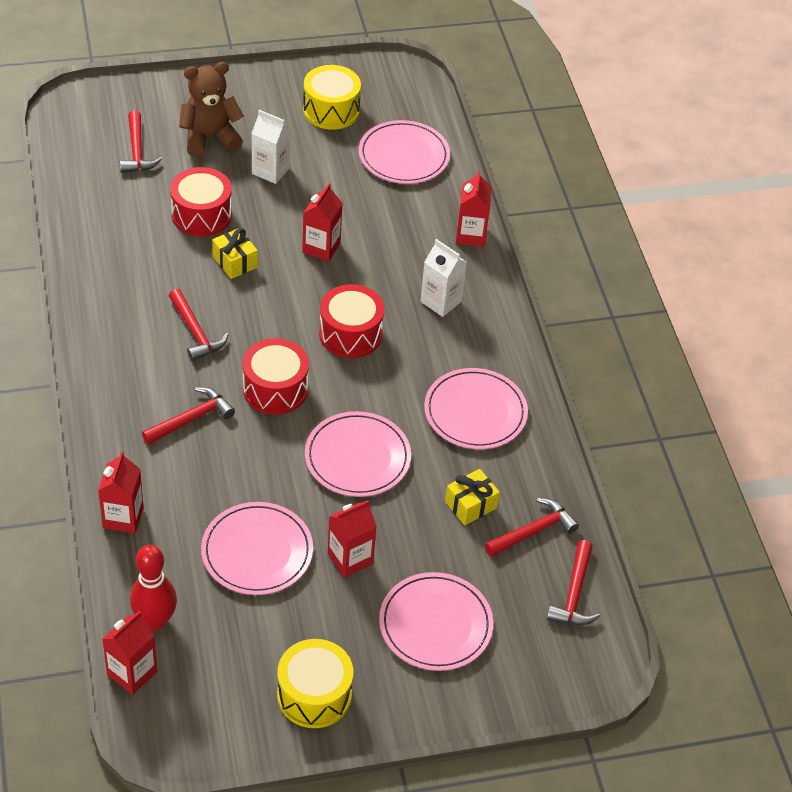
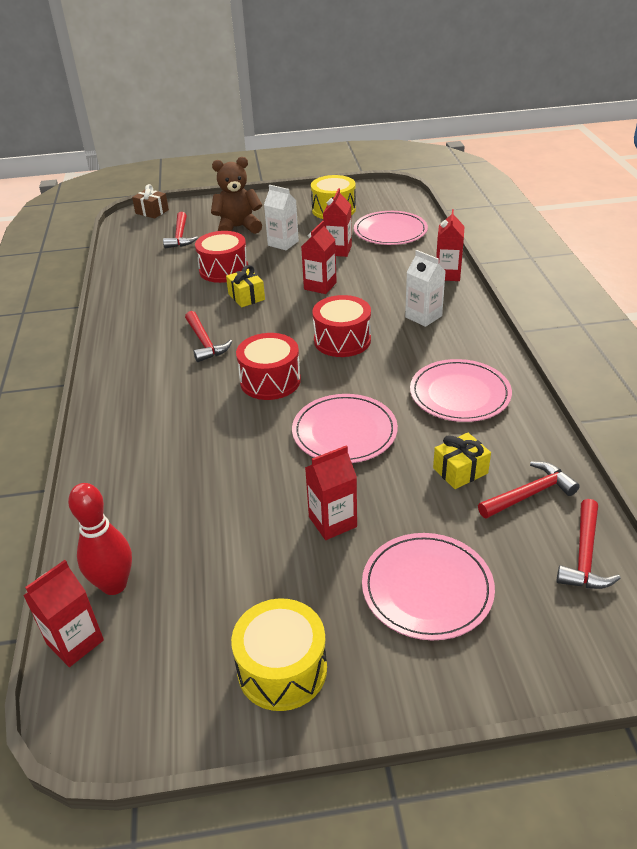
camera: 10 degrees right, 10 degrees down
red carton [98,451,144,534] -> red carton moved to [323,188,352,257]
red hammer [142,387,235,445] -> none
pink plate [201,502,313,595] -> none
none -> brown gift [132,184,169,219]

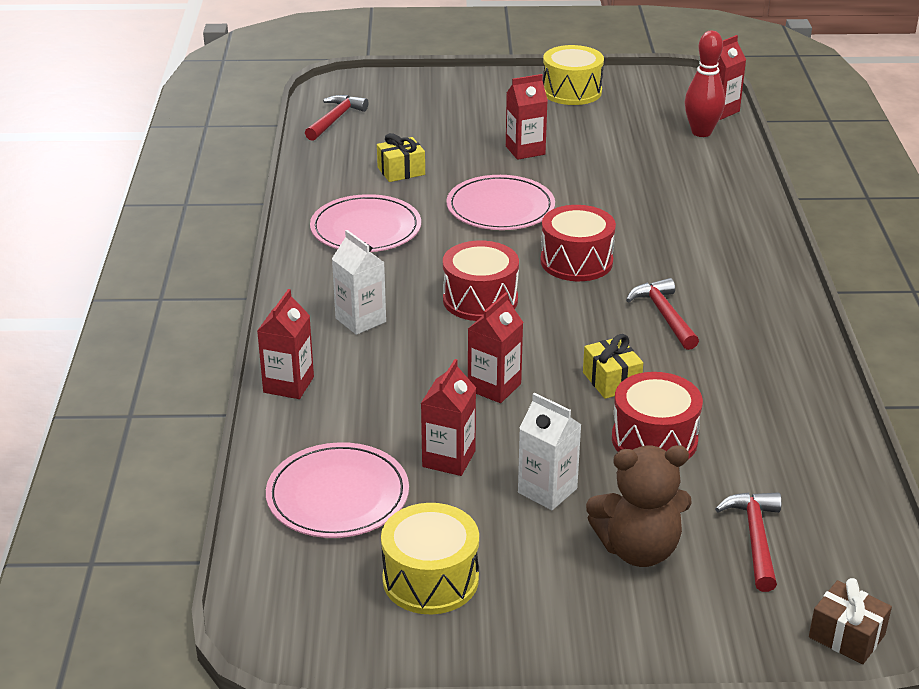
camera: 175 degrees left, 5 degrees down
pink plate [362,533,495,640] -> none
red hammer [478,461,580,519] -> none

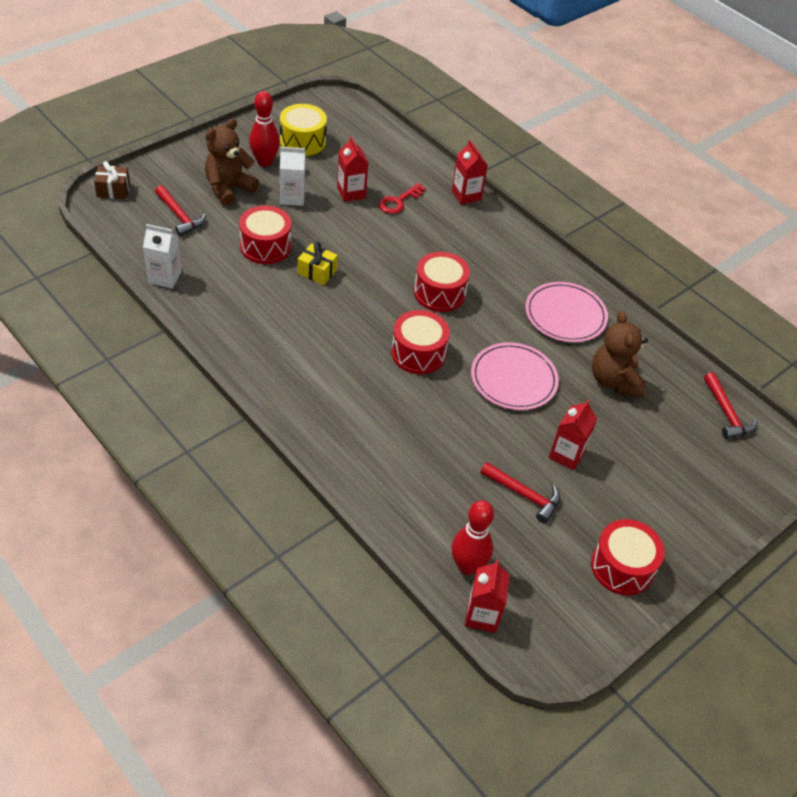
camera: 135 degrees right, 15 degrees up
pink plate [266,442,409,538] -> none
white carton [332,230,386,335] -> white carton moved to [143,224,181,288]
yellow gift [377,133,425,182] -> brown teddy bear [592,311,648,397]
red carton [468,292,523,403] -> none
yellow drum [543,45,604,105] -> red drum [591,519,665,595]
red hammer [626,278,699,350] -> red hammer moved to [480,462,560,523]
none -> red bowling pin [249,91,280,167]
none -> red key [379,183,426,214]

